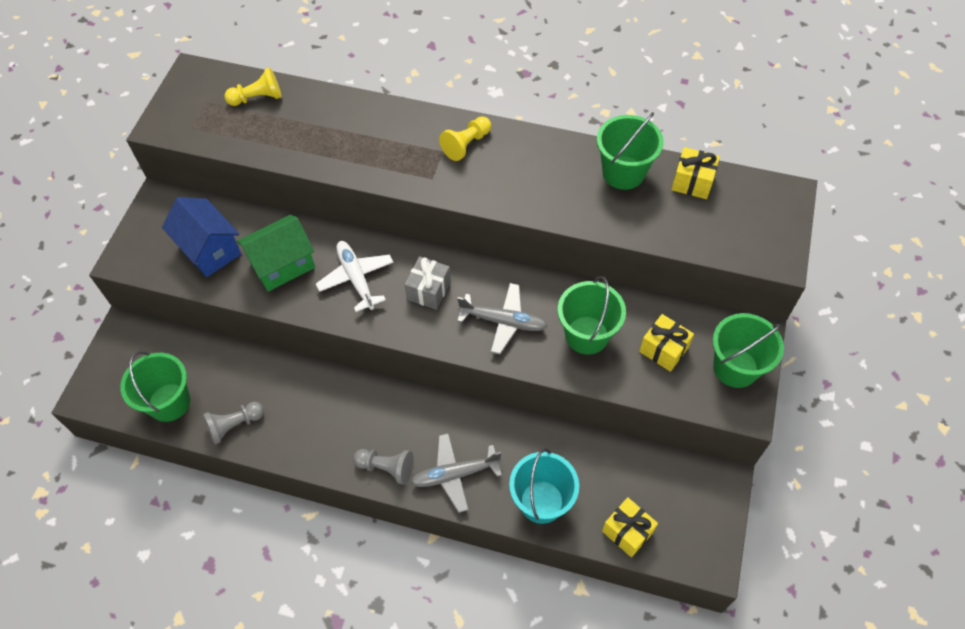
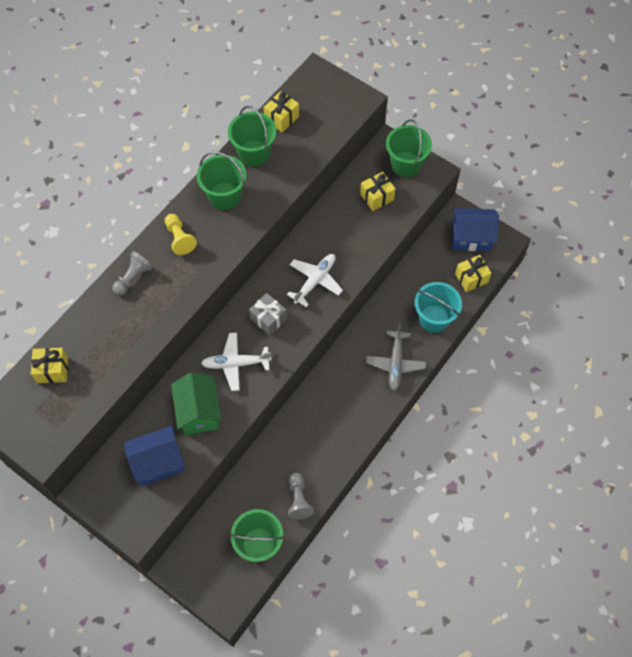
camera: 70 degrees left, 5 degrees up
yellow pawn [224,67,282,106] -> yellow gift [31,348,68,383]
grey pawn [353,449,414,485] -> grey pawn moved to [112,251,153,296]
grey plane [457,283,547,355] -> white plane [287,254,343,307]
green bucket [558,276,626,355] -> green bucket moved to [197,152,246,210]
none -> blue house [452,208,499,251]

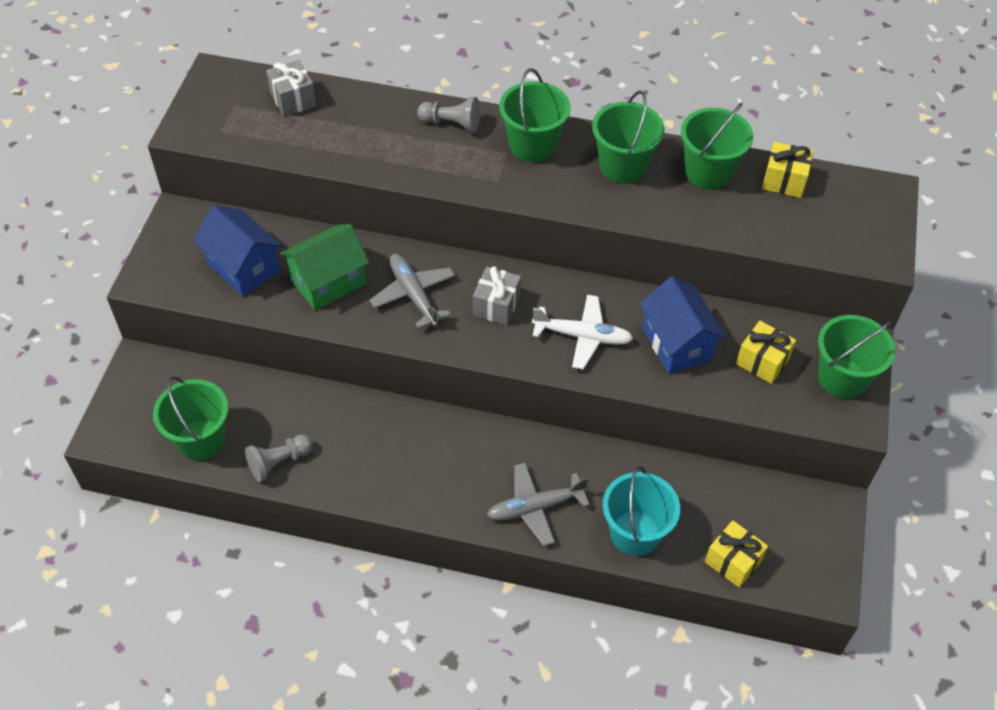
camera: 65 degrees right, 10 degrees down
yellow gift [31,348,68,383] -> grey gift [266,60,316,117]
yellow pawn [165,214,197,255] -> green bucket [499,68,571,162]
white plane [201,333,271,391] -> grey plane [370,254,455,329]
blue house [452,208,499,251] -> blue house moved to [640,277,726,374]

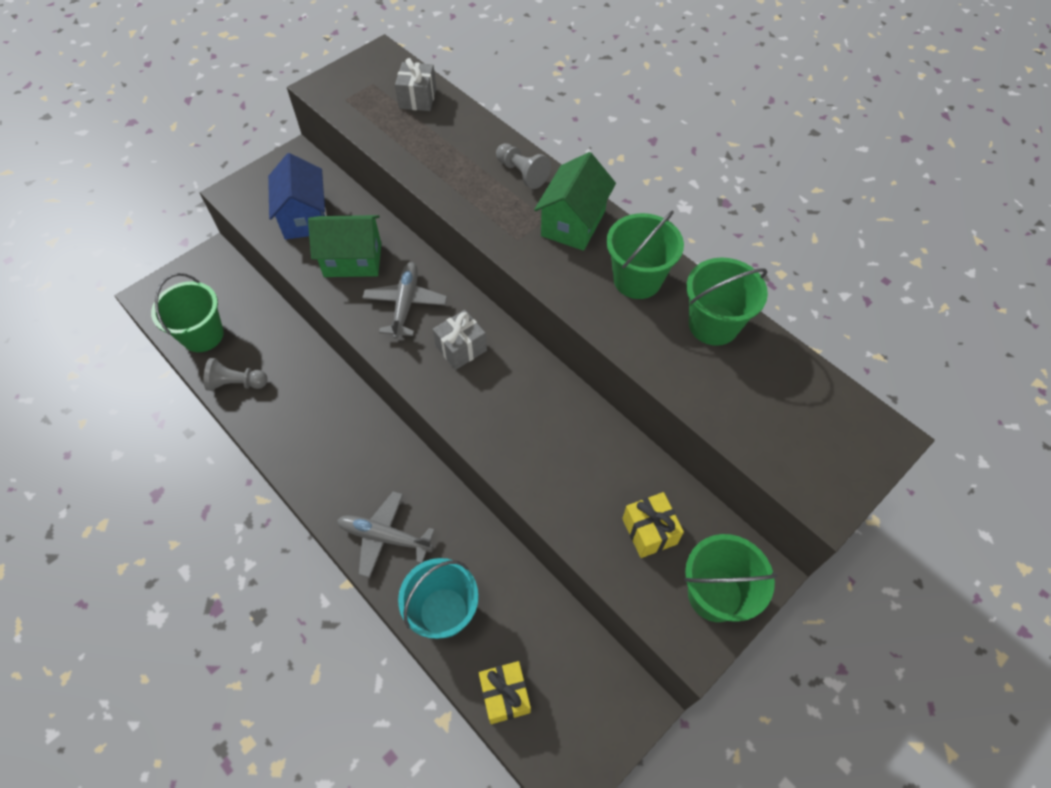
camera: 35 degrees right, 5 degrees up
green bucket [499,68,571,162] -> green house [534,152,616,251]
white plane [532,295,633,369] -> none
blue house [640,277,726,374] -> none
yellow gift [762,142,813,198] -> none

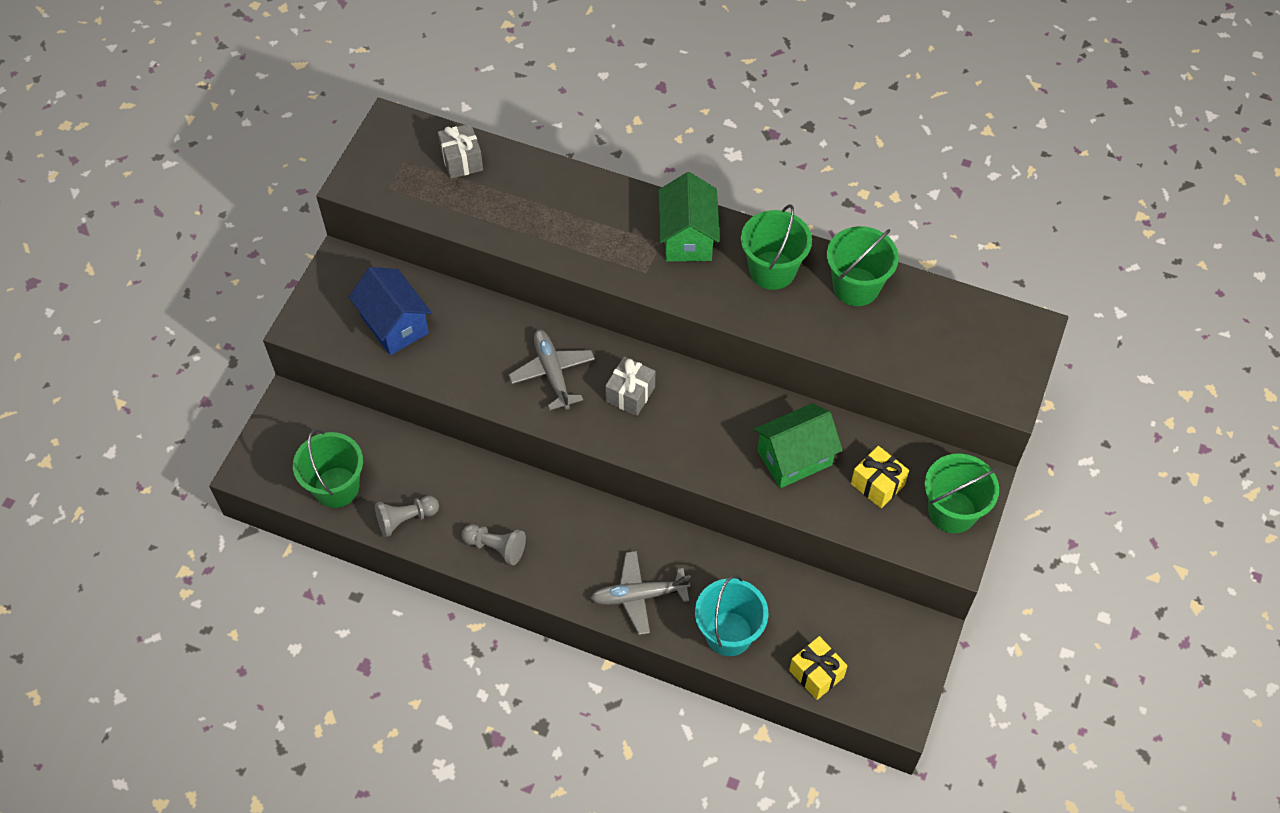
camera: 25 degrees left, 0 degrees up
green house [308,215,381,277] -> green house moved to [754,403,843,488]
grey pawn [496,143,551,189] -> grey pawn moved to [462,524,526,565]

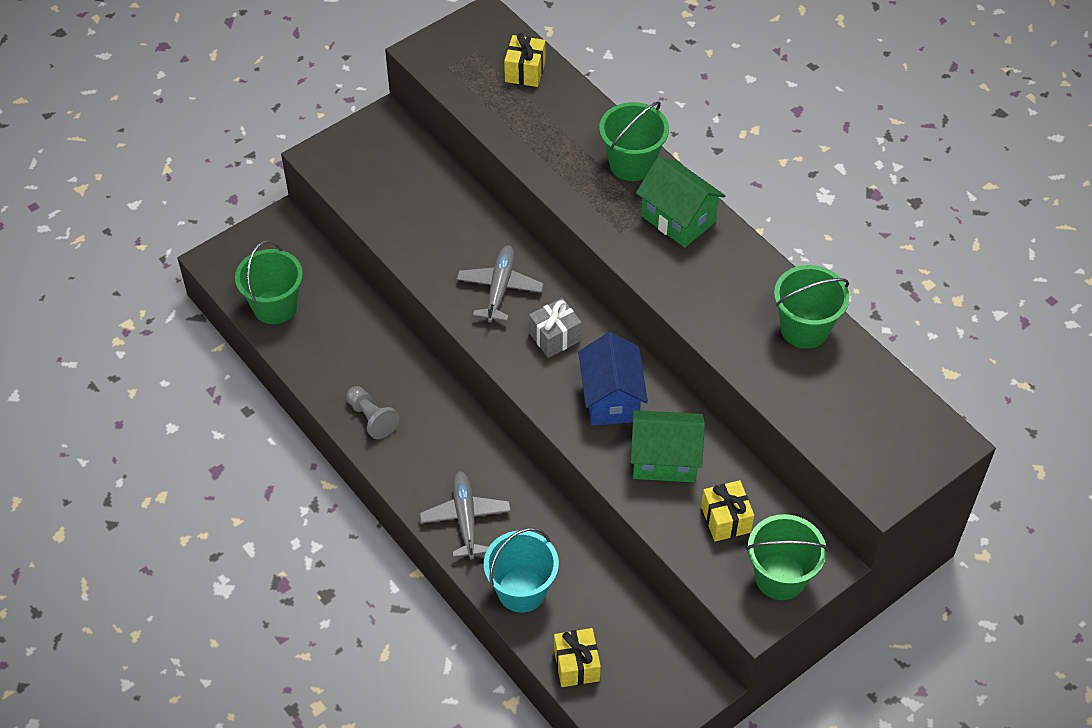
camera: 30 degrees right, 5 degrees down
blue house [349,267,432,355] -> blue house moved to [578,332,648,426]
grey pawn [375,496,439,537] -> none
grey gift [438,123,483,179] -> yellow gift [504,33,546,87]
grey plane [591,551,691,635] -> grey plane turned 60 degrees clockwise [420,471,511,559]
green house [659,172,720,261] -> green house turned 75 degrees counterclockwise [636,157,725,248]
green bucket [741,204,812,290] -> green bucket moved to [599,101,669,181]

